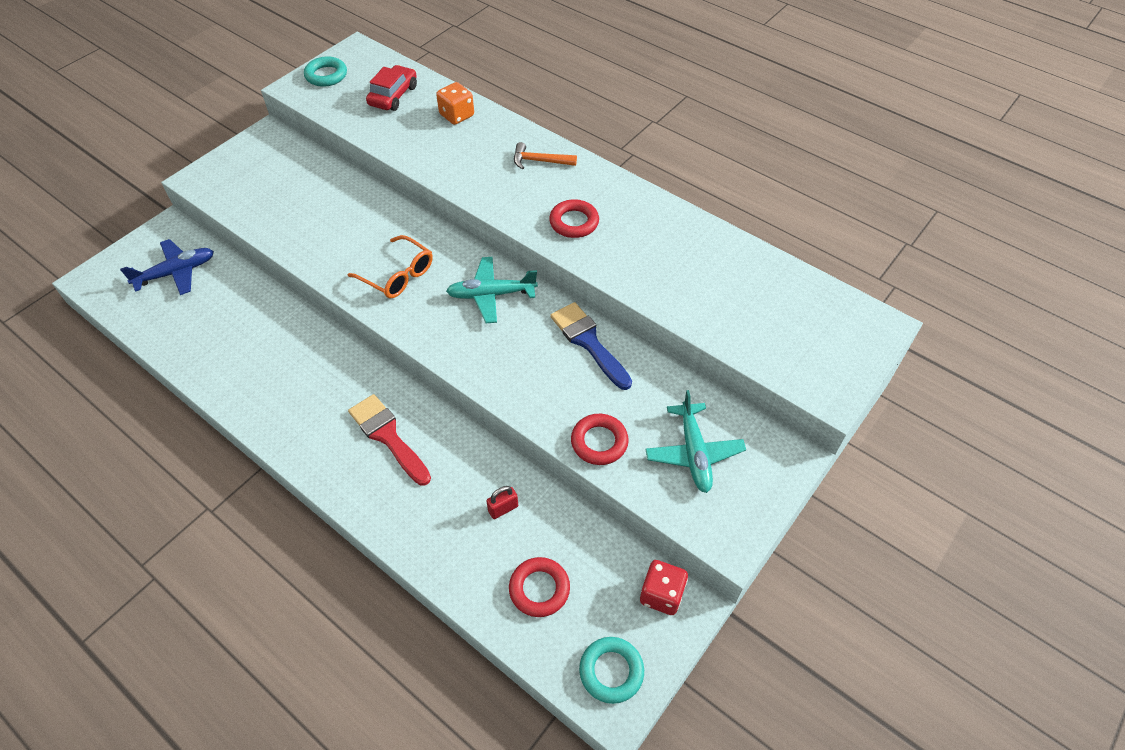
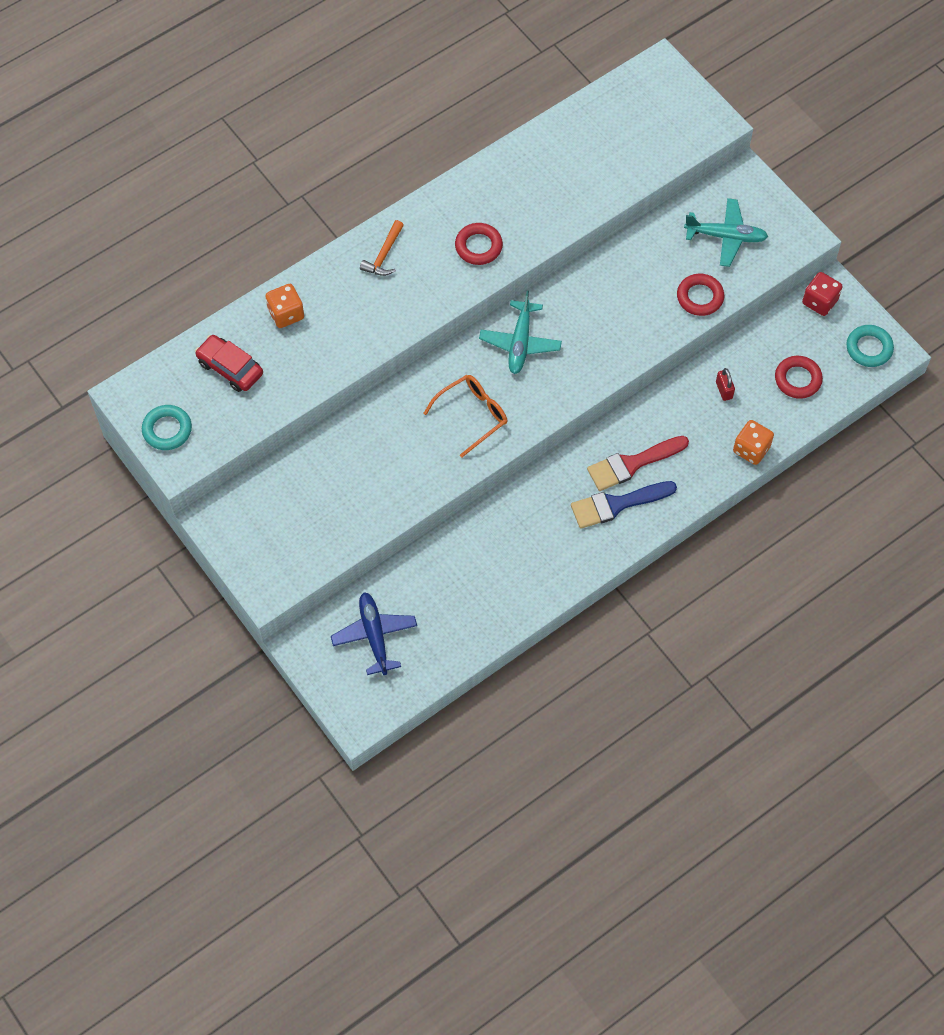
camera: 75 degrees left, 10 degrees up
blue brush [550,302,632,390] -> blue brush moved to [571,481,677,529]
none -> orange dice [733,420,774,465]

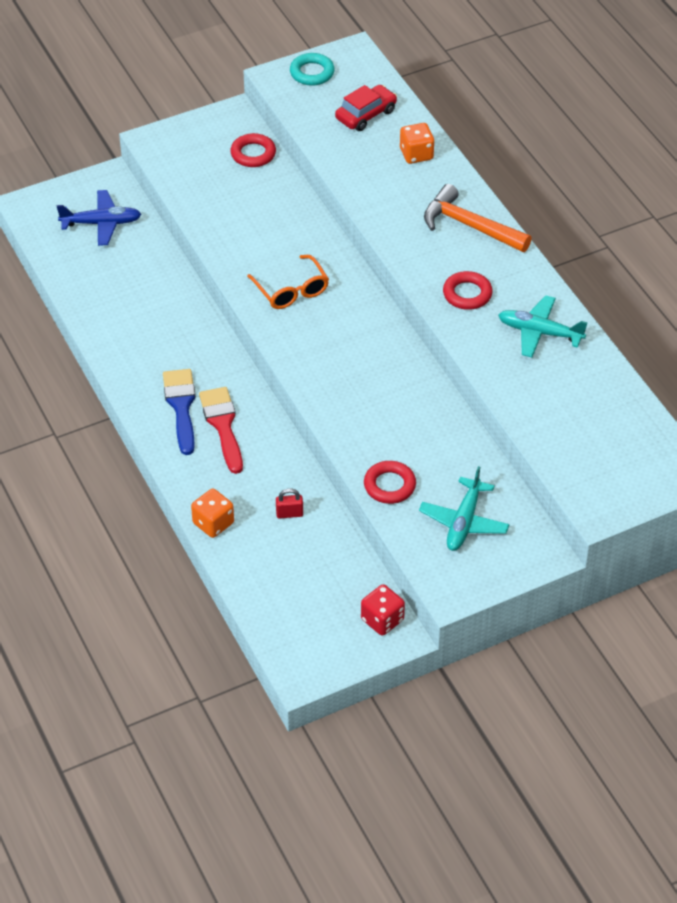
camera: 100 degrees right, 15 degrees down
orange hammer [360,220,404,276] -> orange hammer [424,184,532,252], size x1.72
turquoise plane [479,291,562,374] -> turquoise plane moved to [498,295,588,357]
red ring [775,356,823,399] -> red ring moved to [230,133,276,167]
turquoise ring [846,325,894,367] -> none

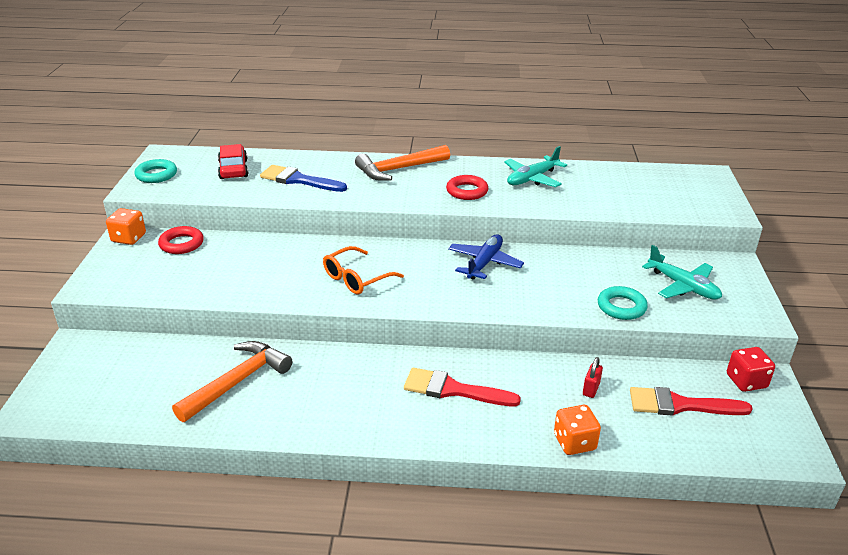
camera: 60 degrees left, 15 degrees down
blue plane [57,190,141,246] -> blue plane moved to [448,234,524,280]
blue brush [163,369,196,455] -> blue brush moved to [260,165,347,192]
orange glasses [247,255,329,309] -> orange glasses turned 135 degrees clockwise [323,246,404,295]
red ring [364,461,416,504] -> turquoise ring [598,286,648,320]
orange dice [400,123,434,164] -> orange dice moved to [106,208,146,245]
none -> orange hammer [172,341,292,422]
none -> red brush [630,387,753,415]

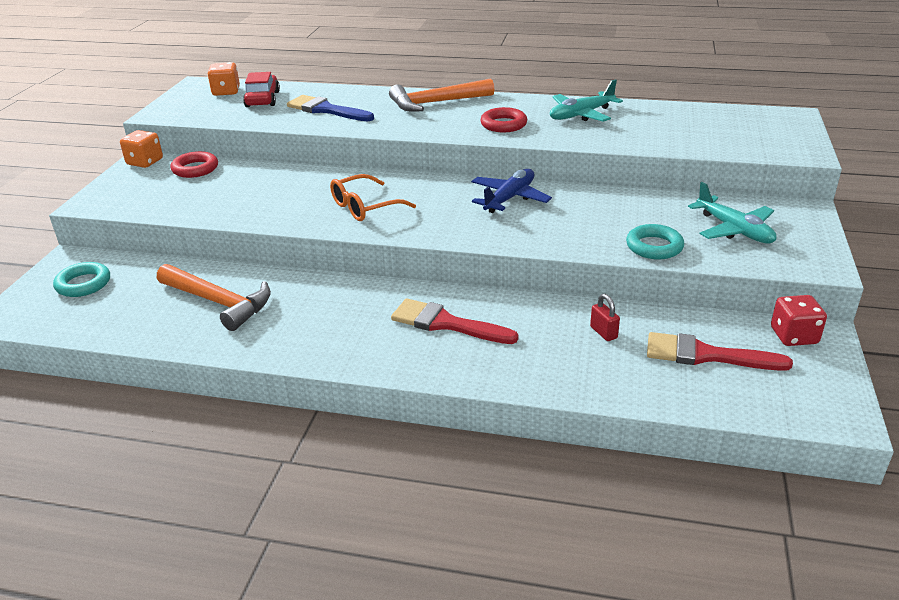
camera: 10 degrees right, 0 degrees up
turquoise ring [134,159,177,183] -> turquoise ring moved to [53,262,110,297]
orange hammer [172,341,292,422] -> orange hammer turned 75 degrees clockwise [157,264,271,331]
orange dice [554,405,601,455] -> orange dice moved to [207,62,240,96]
red padlock [583,357,603,398] -> red padlock turned 60 degrees counterclockwise [590,294,620,341]

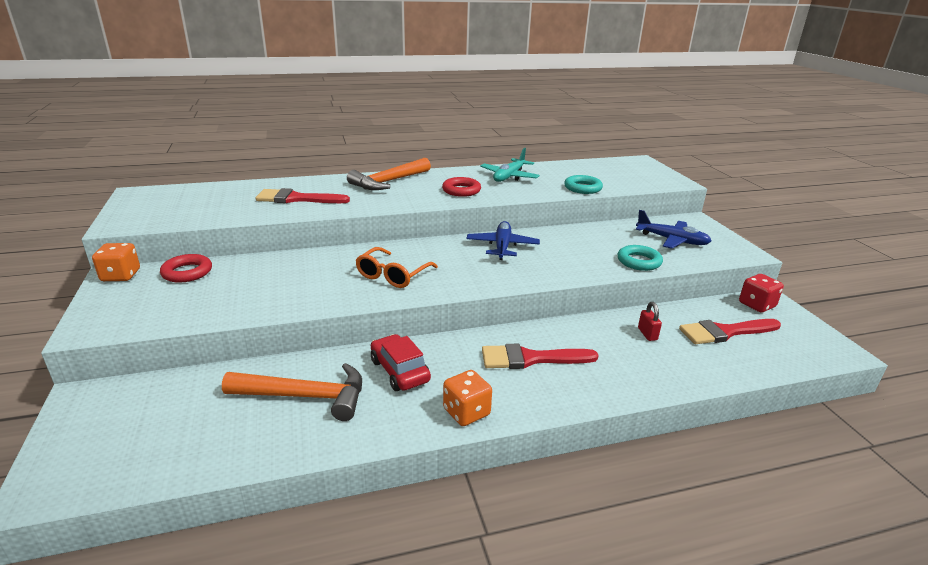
camera: 30 degrees left, 5 degrees down
turquoise ring [53,262,110,297] -> turquoise ring moved to [564,175,603,194]
orange dice [207,62,240,96] -> orange dice moved to [443,370,492,426]
red car [243,72,280,107] -> red car moved to [371,334,431,391]
blue brush [287,95,374,121] -> red brush [256,188,350,203]
red padlock [590,294,620,341] -> red padlock turned 45 degrees clockwise [638,302,662,341]
turquoise plane [688,182,777,244] -> blue plane [636,210,711,249]

